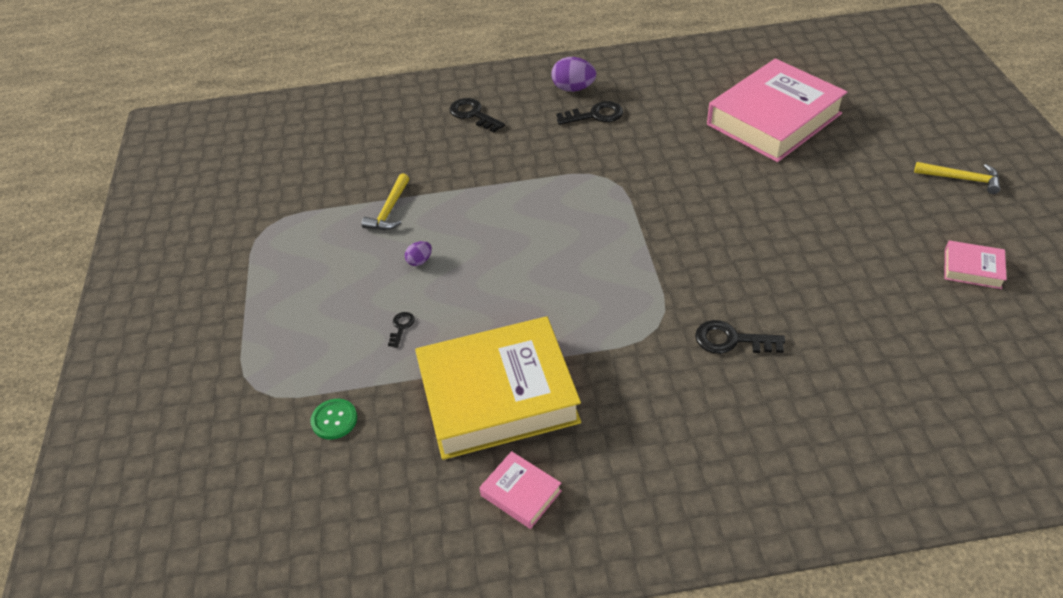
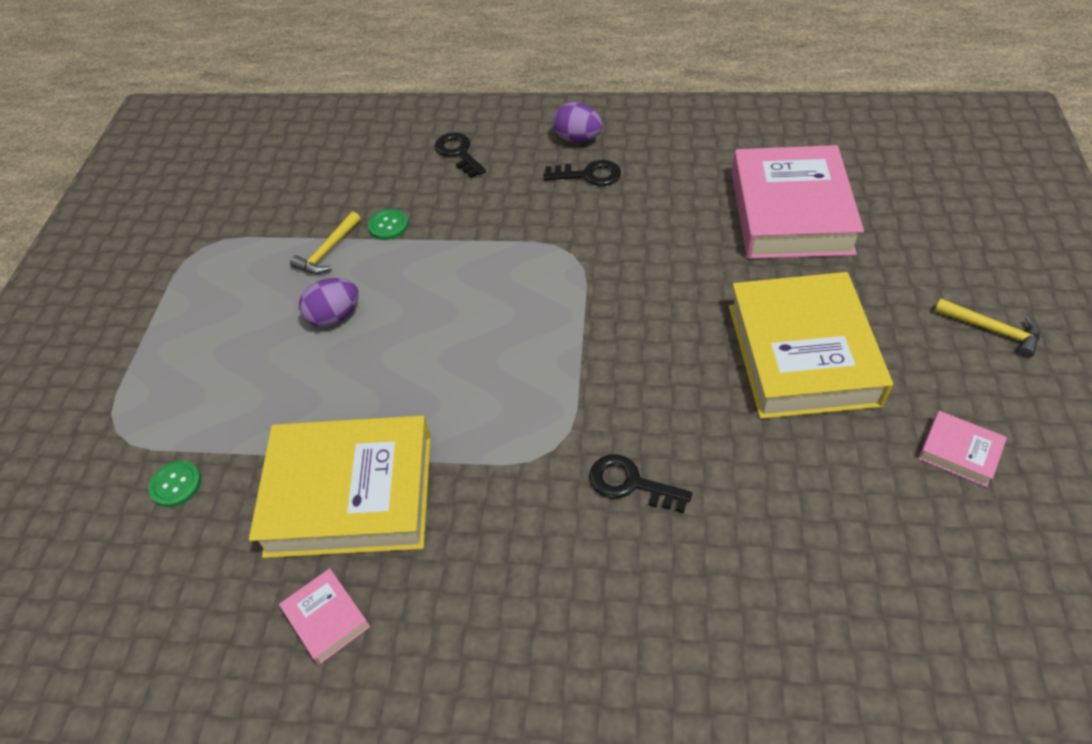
camera: 15 degrees right, 5 degrees up
black key [388,312,415,348] -> none
purple egg [405,241,432,266] -> purple egg [299,278,359,327], size x1.83
pink book [707,58,847,162] -> pink book turned 60 degrees counterclockwise [732,145,864,259]
none -> green button [368,209,408,240]
none -> yellow book [729,272,893,419]

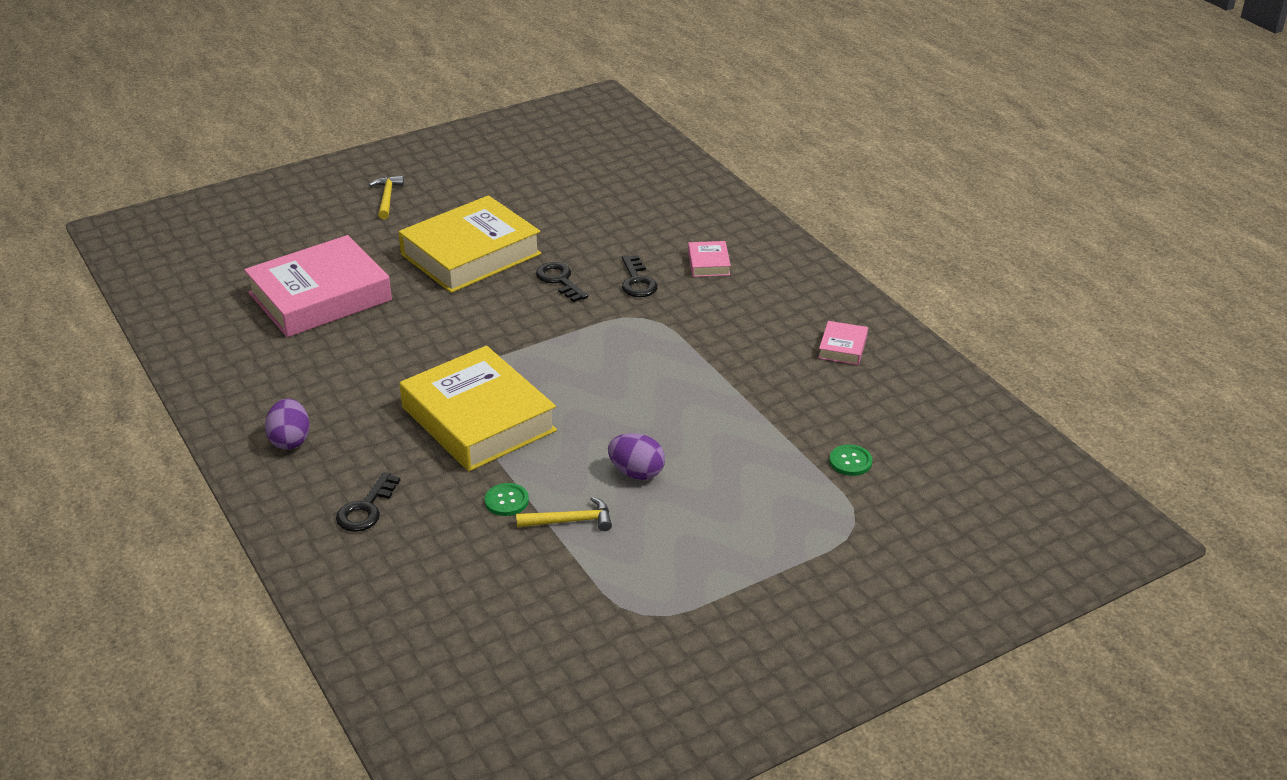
camera: 130 degrees left, 15 degrees down
yellow book [249,415,431,558] -> yellow book moved to [399,346,557,471]
black key [543,160,621,186] -> black key moved to [536,262,588,302]
pink book [918,411,1007,487] -> pink book moved to [688,241,731,277]

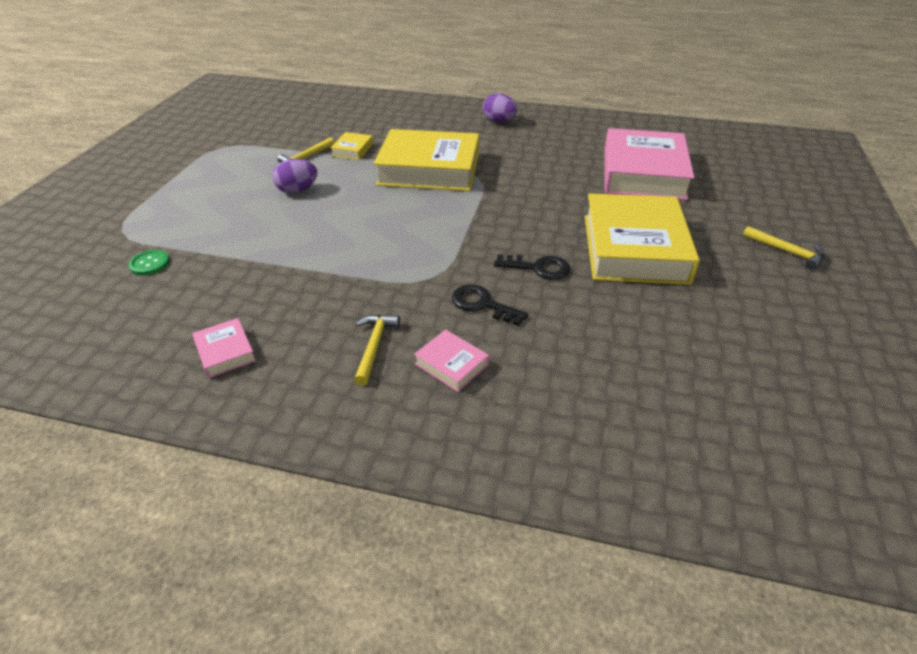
camera: 135 degrees right, 5 degrees up
black key [336,472,401,532] -> none
green button [484,483,529,516] -> yellow book [330,132,373,160]
none -> yellow hammer [354,314,400,386]

